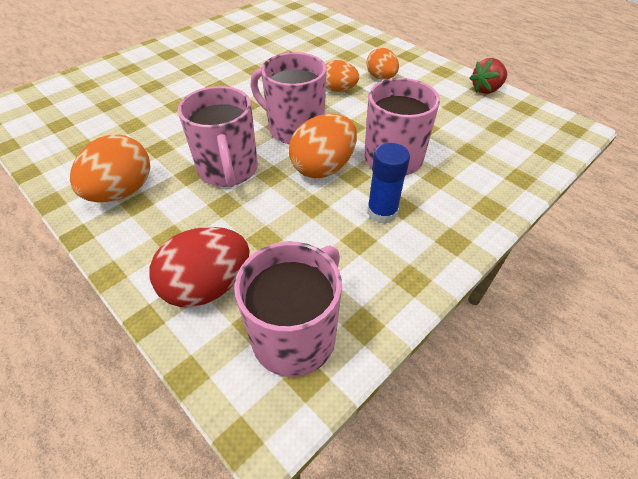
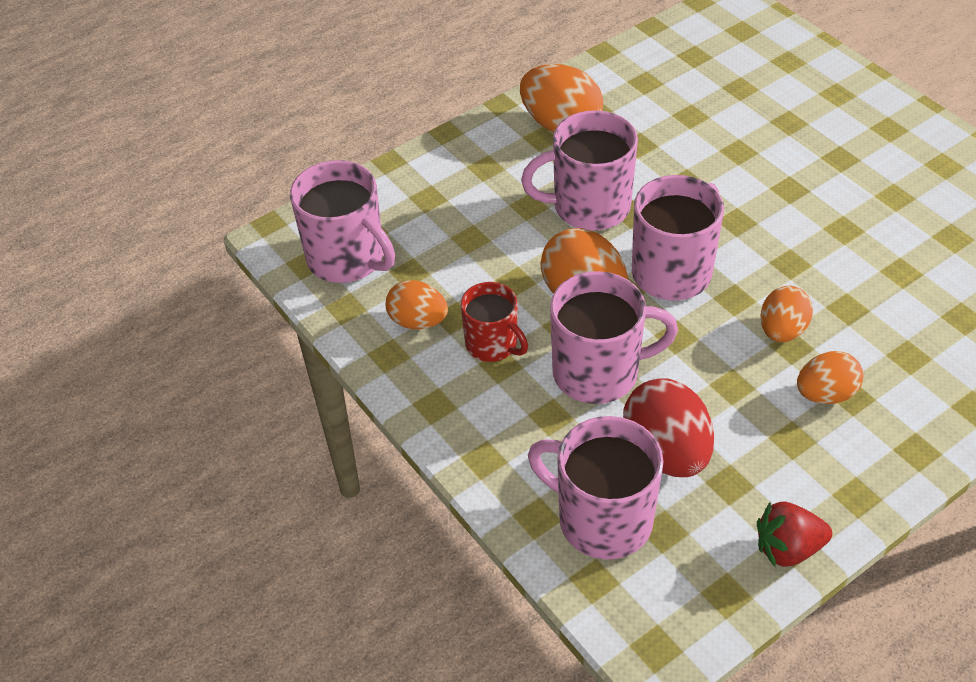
camera: 100 degrees right, 0 degrees up
red egg [150,227,250,307] -> red egg moved to [623,378,714,477]
blue glue stick [367,143,410,224] -> red mug [461,282,528,362]
red strawberry [470,58,507,94] -> red strawberry turned 75 degrees counterclockwise [757,502,832,567]
none -> orange egg [386,280,448,329]
none -> pink mug [528,416,664,560]

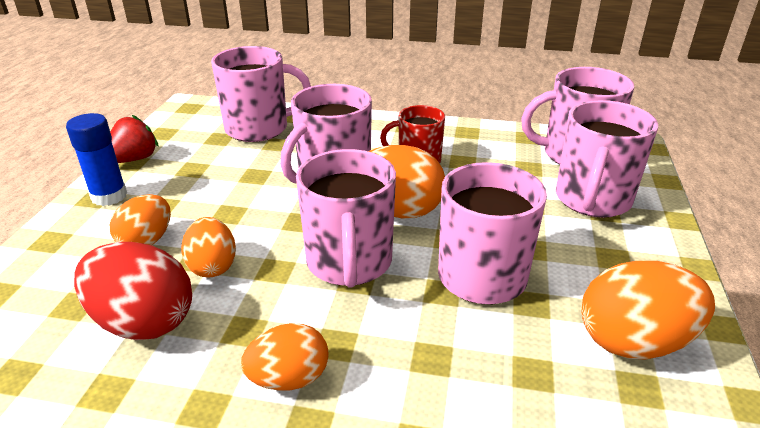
camera: 135 degrees right, 15 degrees down
orange egg [386,280,448,329] -> orange egg moved to [241,323,329,391]
red egg [623,378,714,477] -> red egg moved to [74,242,192,340]
none -> blue glue stick [66,113,127,206]
none -> pink mug [556,100,658,218]

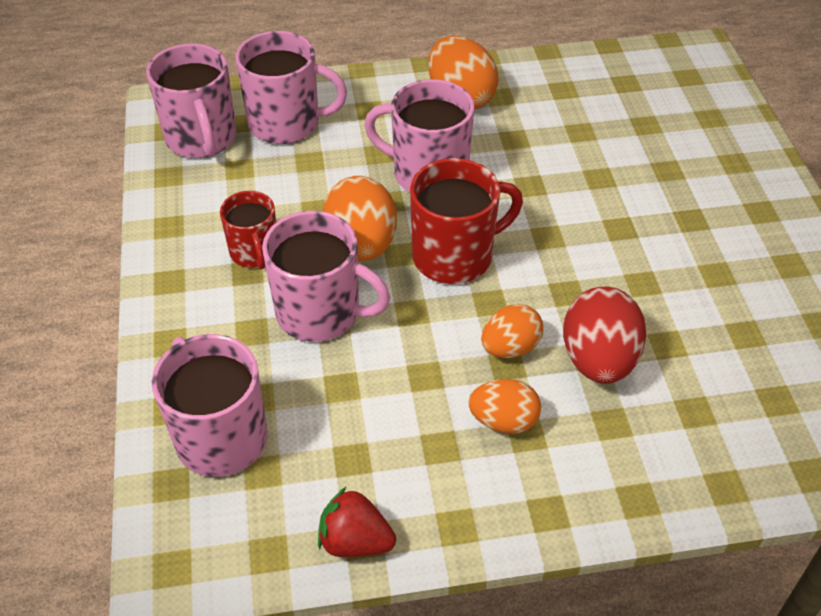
camera: 110 degrees left, 15 degrees up
blue glue stick [66,113,127,206] -> none
orange egg [241,323,329,391] -> none
pink mug [296,149,396,288] -> red mug [410,158,523,284]

